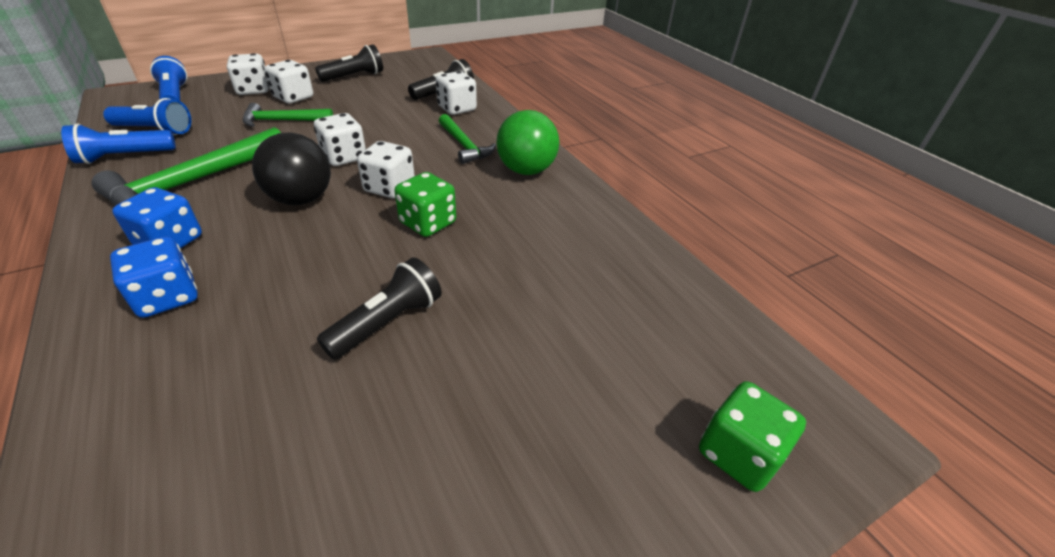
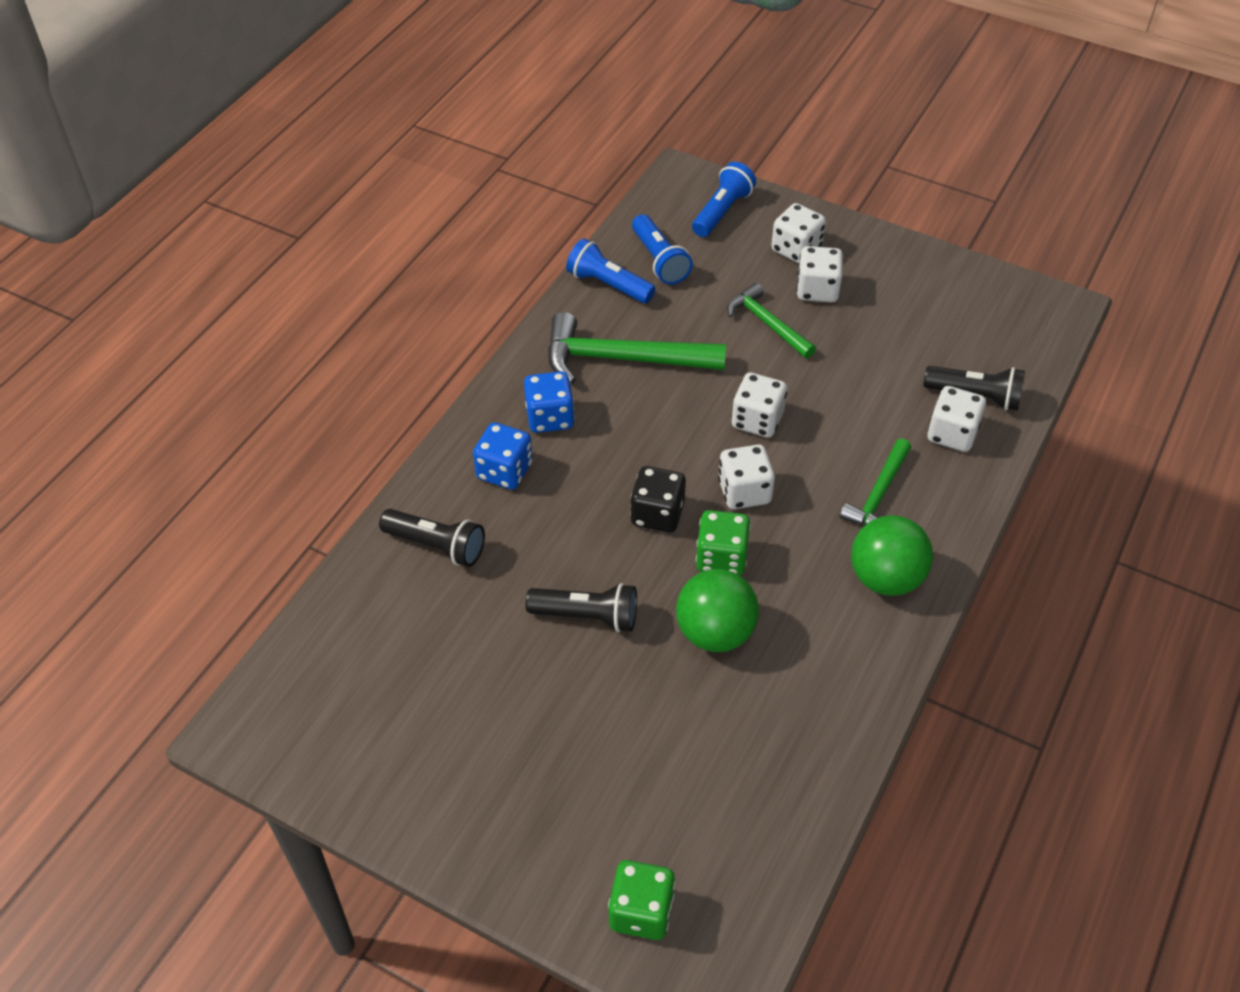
camera: 60 degrees right, 10 degrees up
black ball [252,132,331,205] -> none
black flashlight [315,44,383,82] -> black flashlight moved to [379,509,485,567]
none -> black dice [630,466,686,533]
none -> green ball [676,569,759,652]

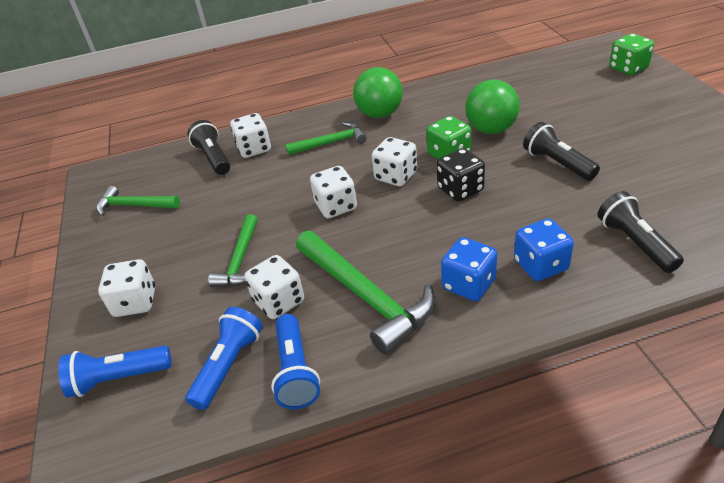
camera: 130 degrees left, 10 degrees down
white dice [796,246,843,303] -> white dice moved to [244,255,304,319]
none -> green hammer [96,186,180,216]

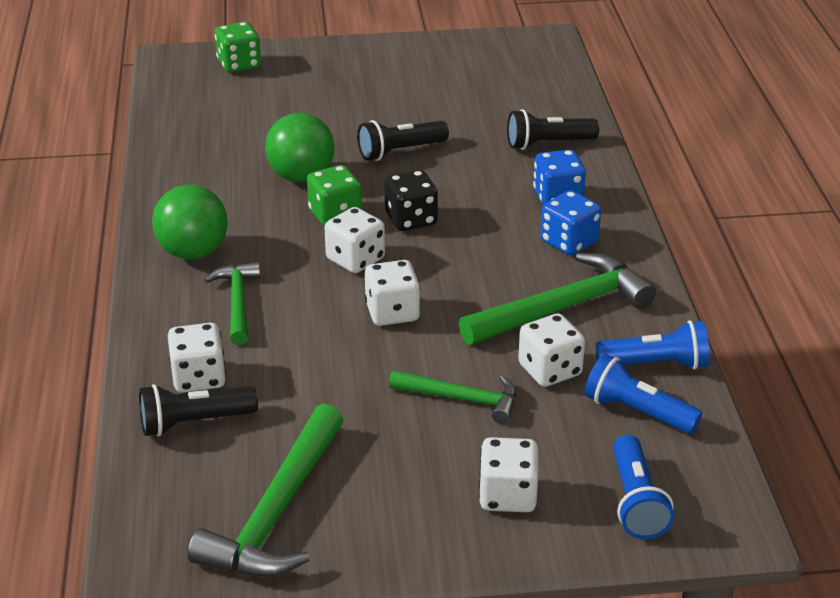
camera: 85 degrees left, 5 degrees down
green hammer [96,186,180,216] -> green hammer [188,404,344,577], size x1.66

